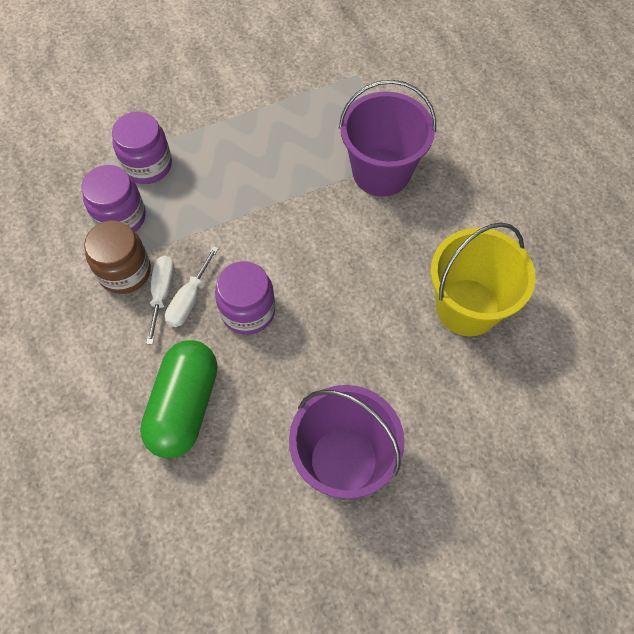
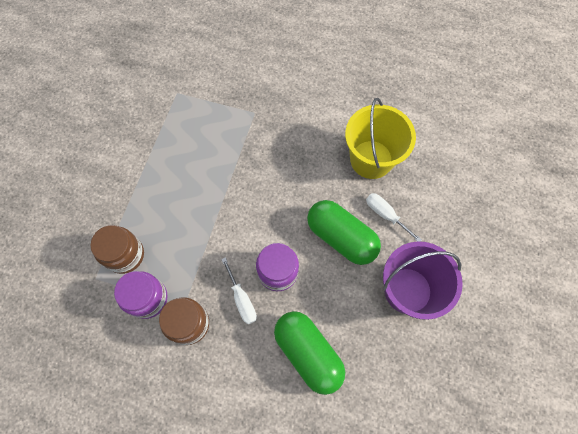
camera: 50 degrees left, 5 degrees up
purple jar [112,112,172,184] -> brown jar [90,225,144,274]
white screwdriver [146,256,175,345] -> white screwdriver moved to [366,193,422,242]
purple bucket [339,80,436,197] -> none
none -> green capsule [307,200,381,265]

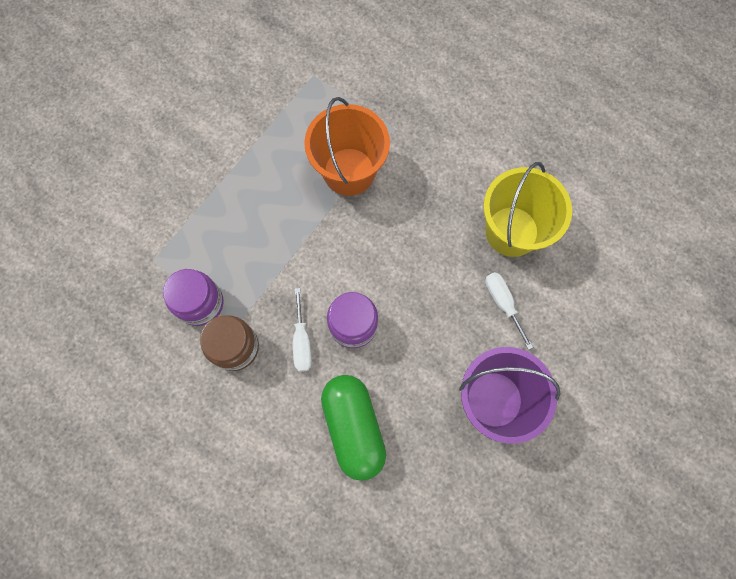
camera: 20 degrees right, 5 degrees up
brown jar [90,225,144,274] -> none
green capsule [307,200,381,265] -> none
none -> orange bucket [304,97,390,196]

